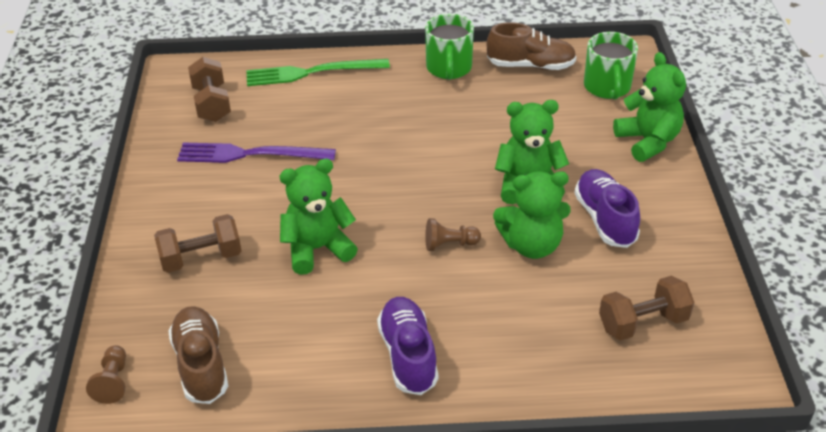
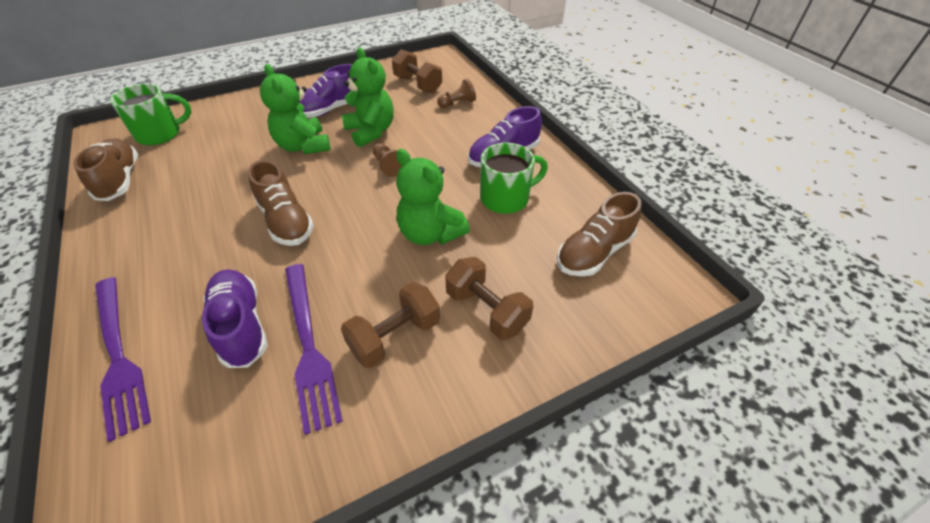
camera: 115 degrees left, 5 degrees up
brown pawn [86,345,126,404] -> brown pawn moved to [437,79,476,108]
brown dumbbell [188,57,231,122] -> brown dumbbell moved to [341,282,440,368]
green fork [246,59,390,86] -> purple fork [95,277,151,442]
green mug [425,14,474,80] -> green mug moved to [480,143,548,214]
green teddy bear [613,52,686,162] -> none
none -> purple shoe [202,270,268,368]
none -> brown shoe [248,160,314,246]

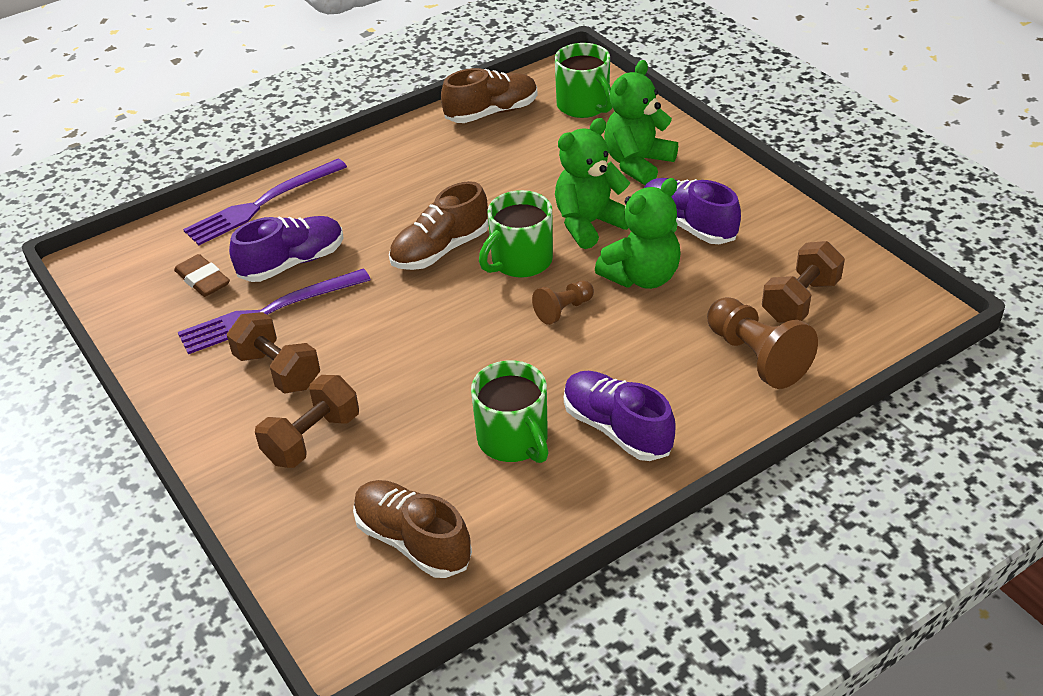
camera: 85 degrees right, 5 degrees down
green teddy bear [396,149,470,245] -> green teddy bear moved to [604,60,678,185]
brown pawn [437,79,476,108] -> brown pawn [707,297,818,389], size x1.75
none -> brown eraser [174,254,230,297]
none -> green mug [479,190,553,278]

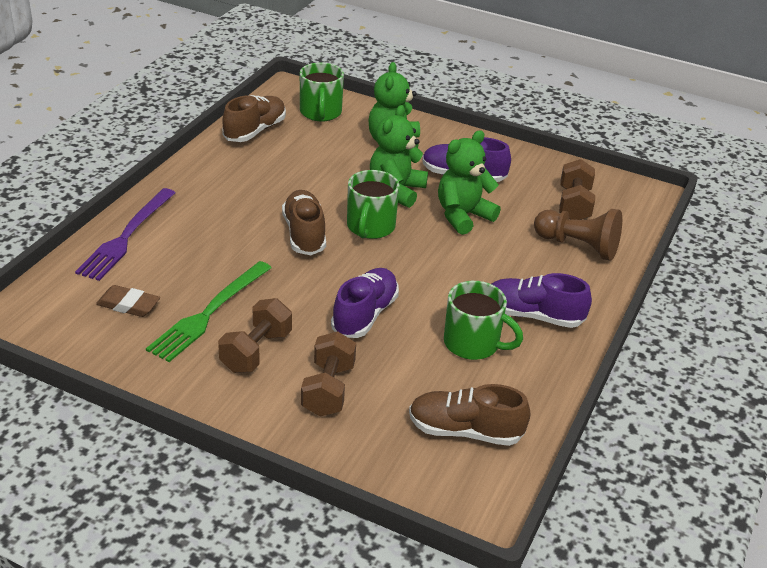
camera: 35 degrees left, 5 degrees down
purple fork [178,268,371,354] -> green fork [146,261,272,362]
brown dumbbell [227,312,320,394] -> brown dumbbell turned 75 degrees counterclockwise [218,298,292,373]
purple shoe [229,216,343,282] -> purple shoe moved to [331,268,399,338]
brown shoe [389,181,489,270] -> brown shoe turned 150 degrees clockwise [282,190,326,255]
brown pawn [532,281,594,325] -> none
green mug [555,43,612,118] -> green mug turned 60 degrees clockwise [300,62,344,122]
green teddy bear [595,178,681,289] -> green teddy bear turned 150 degrees counterclockwise [438,130,501,235]

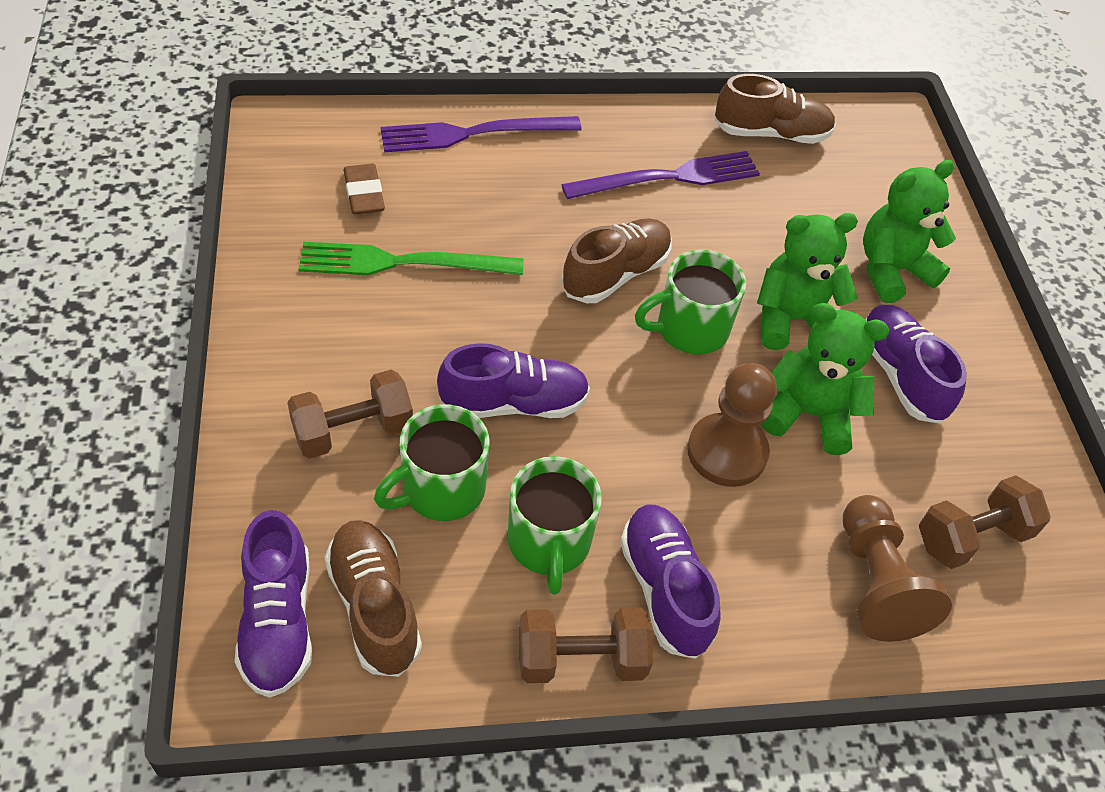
camera: 55 degrees right, 15 degrees up
brown dumbbell [218,298,292,373] -> brown dumbbell moved to [519,607,653,683]
green mug [300,62,344,122] -> green mug moved to [374,404,490,521]
none -> purple shoe [235,510,312,698]
none -> purple fork [561,151,760,199]
none -> brown pawn [687,363,777,487]

